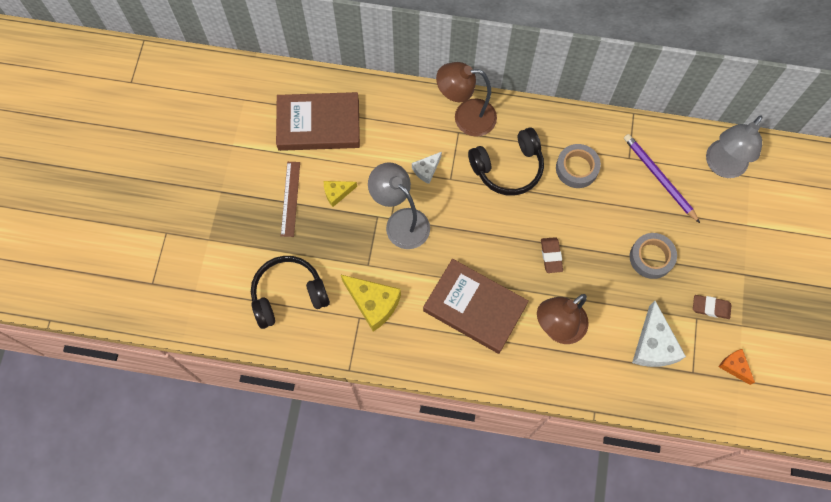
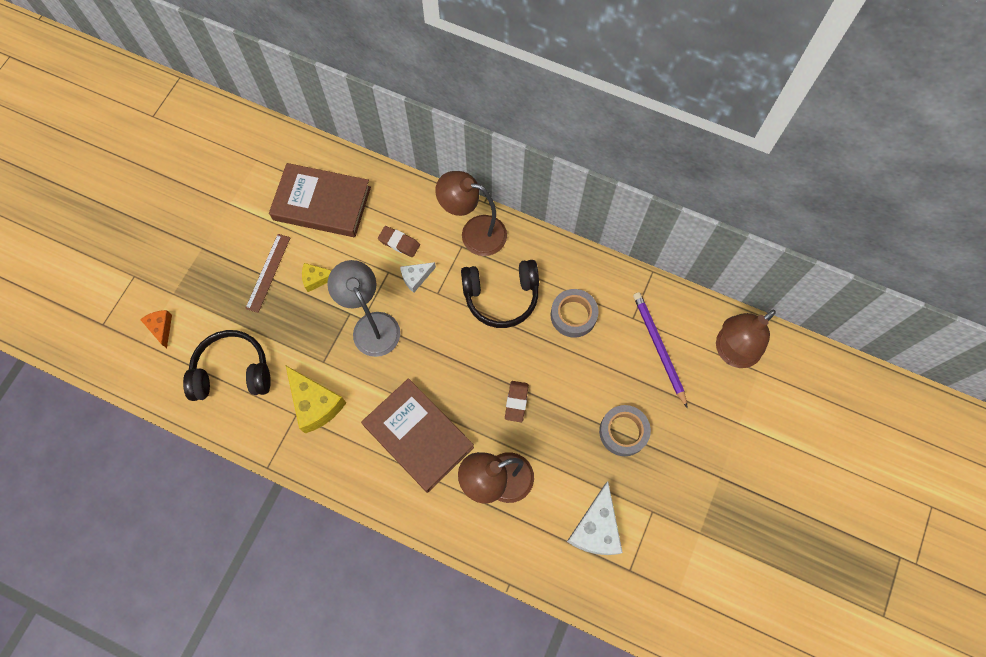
camera: 15 degrees right, 0 degrees up
brown eraser [693,295,731,319] -> brown eraser moved to [378,226,420,257]
grey lamp [706,115,762,178] -> brown lamp [716,310,776,368]
orange cheese [719,349,755,385] -> orange cheese moved to [140,310,172,348]

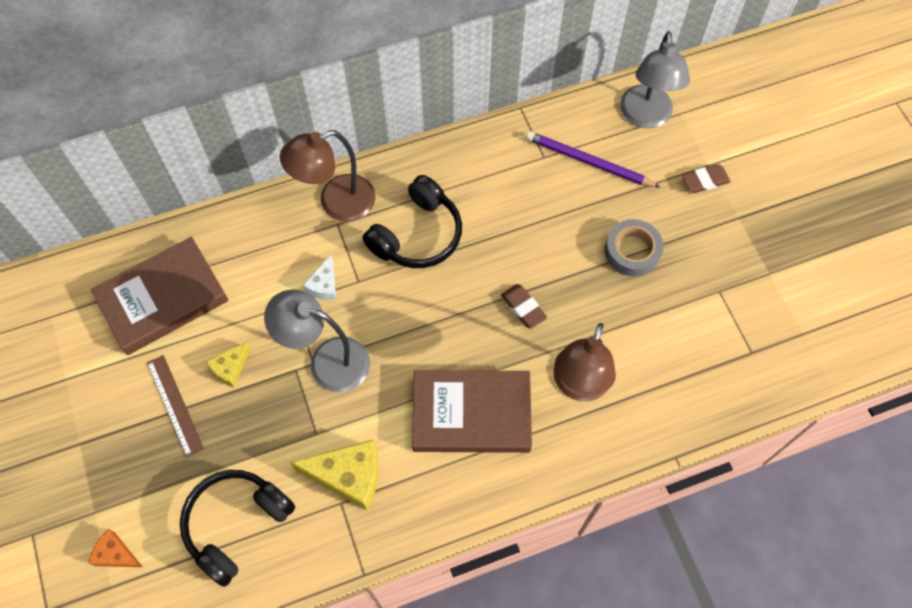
camera: 45 degrees left, 5 degrees down
brown eraser [378,226,420,257] -> brown eraser moved to [682,164,731,193]
grey tape [551,289,599,337] -> none
white cheese [567,482,623,555] -> none
brown lamp [716,310,776,368] -> grey lamp [620,31,690,128]

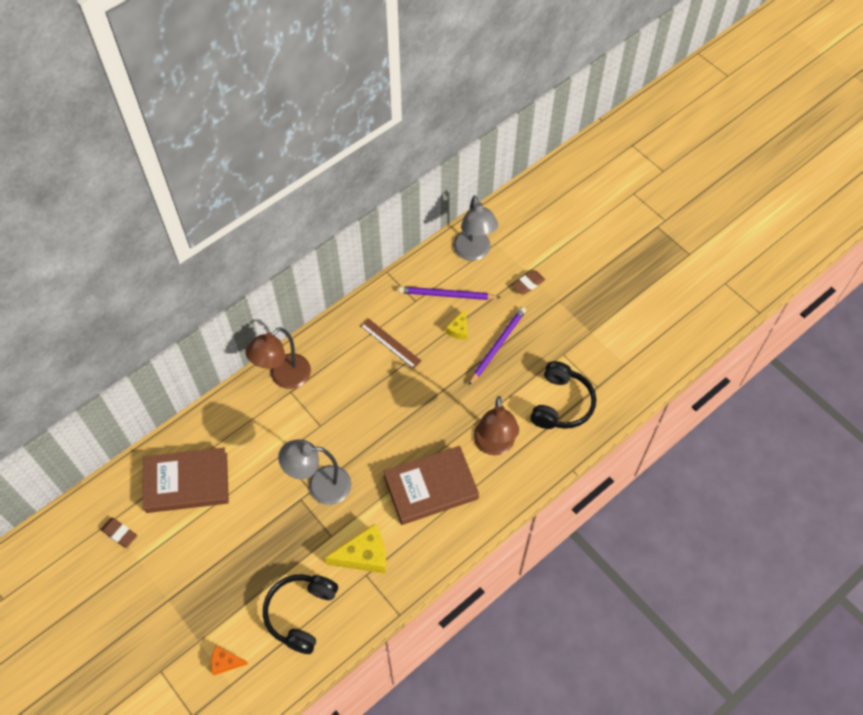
camera: 20 degrees left, 5 degrees down
brown book [91,237,228,355] -> brown book turned 45 degrees clockwise [143,448,229,513]
brown ruler [147,355,204,458] -> brown ruler moved to [360,318,421,369]
yellow cheese [206,341,251,387] -> yellow cheese moved to [446,308,468,340]
white cheese [303,255,336,300] -> none
black headphones [362,175,462,268] -> black headphones moved to [530,361,596,429]
brown eraser [501,284,547,329] -> brown eraser moved to [101,518,137,548]
grey tape [605,219,663,277] -> purple pencil [468,307,526,386]

